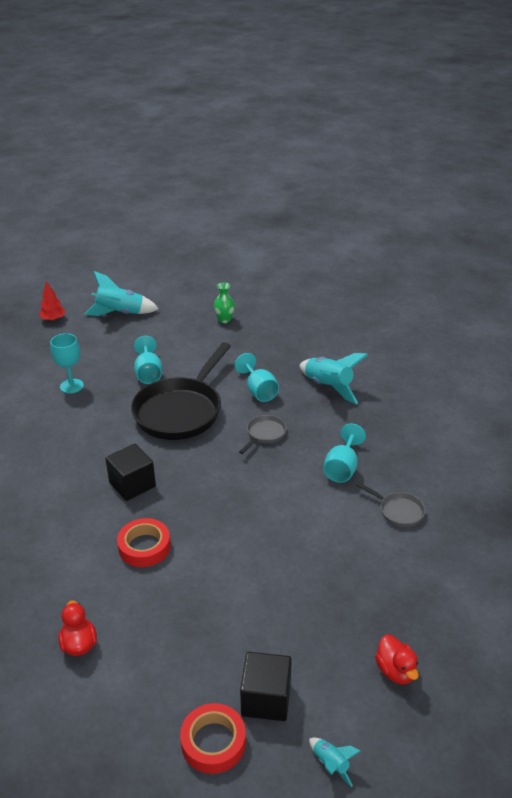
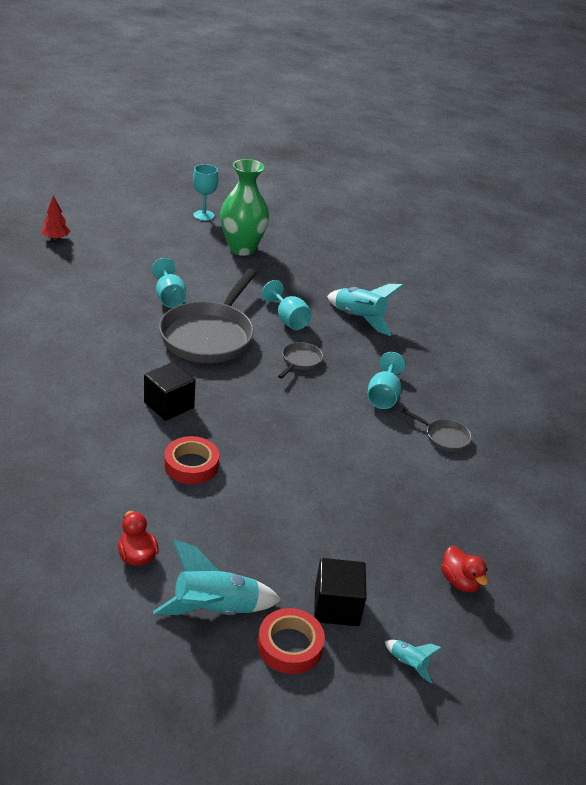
camera: 10 degrees left, 0 degrees up
turquoise goblet [50,333,84,394] -> turquoise goblet moved to [193,164,219,221]
turquoise rocket [84,271,159,316] -> turquoise rocket moved to [153,540,281,615]
black pan [131,342,231,440] -> grey pan [159,269,257,363]
green vase [214,282,235,323] -> green vase [220,159,269,256], size x2.15

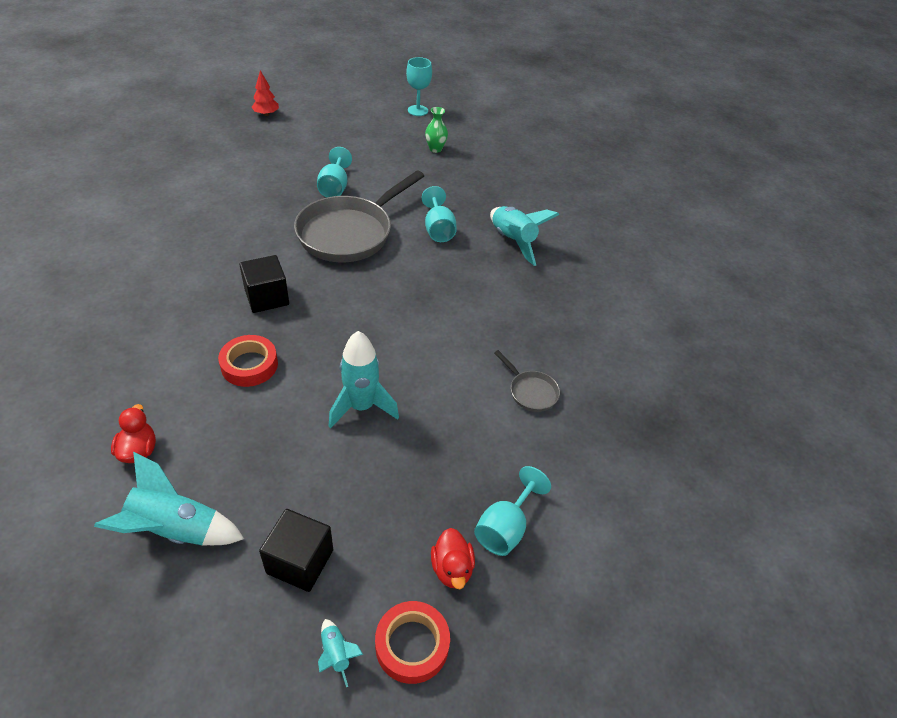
camera: 20 degrees right, 10 degrees up
green vase [220,159,269,256] -> green vase [425,107,448,153], size x0.47
red tape [258,608,325,674] -> red tape moved to [375,601,450,684]
grey pan [278,342,323,379] -> none
turquoise goblet [367,352,405,409] -> turquoise goblet moved to [474,466,551,556]
none -> turquoise rocket [329,331,399,428]

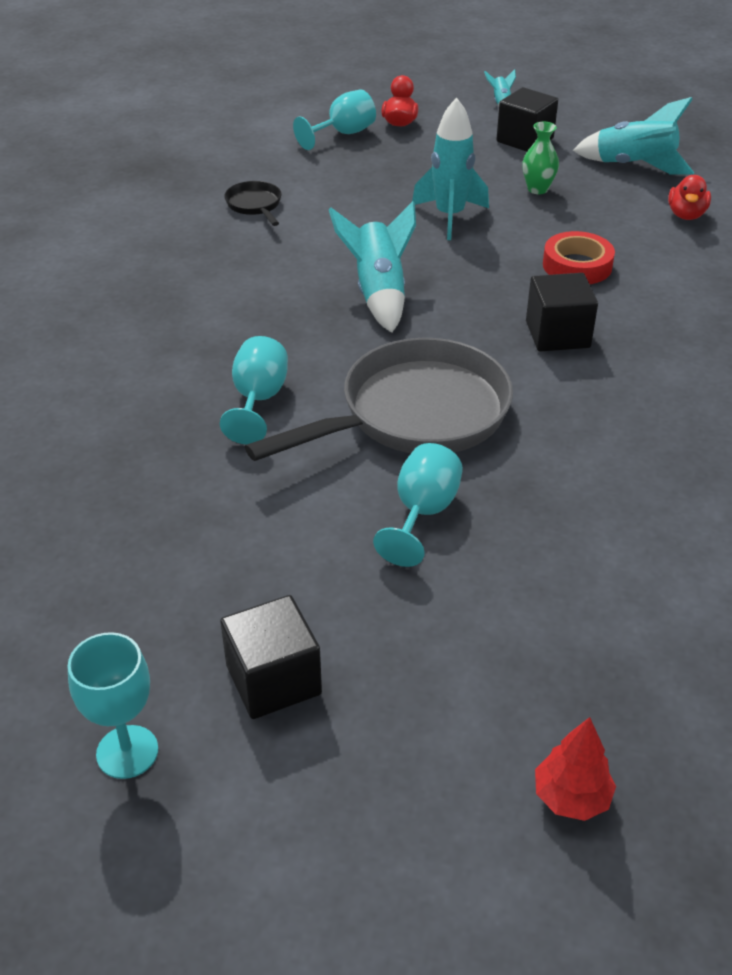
camera: 160 degrees left, 5 degrees down
red tape [375,601,450,684] -> none
green vase [425,107,448,153] -> green vase moved to [522,122,559,194]
turquoise rocket [490,206,559,266] -> turquoise rocket moved to [329,201,416,333]
grey pan [494,350,560,412] -> black pan [224,181,282,226]
none -> black cube [220,595,322,719]

